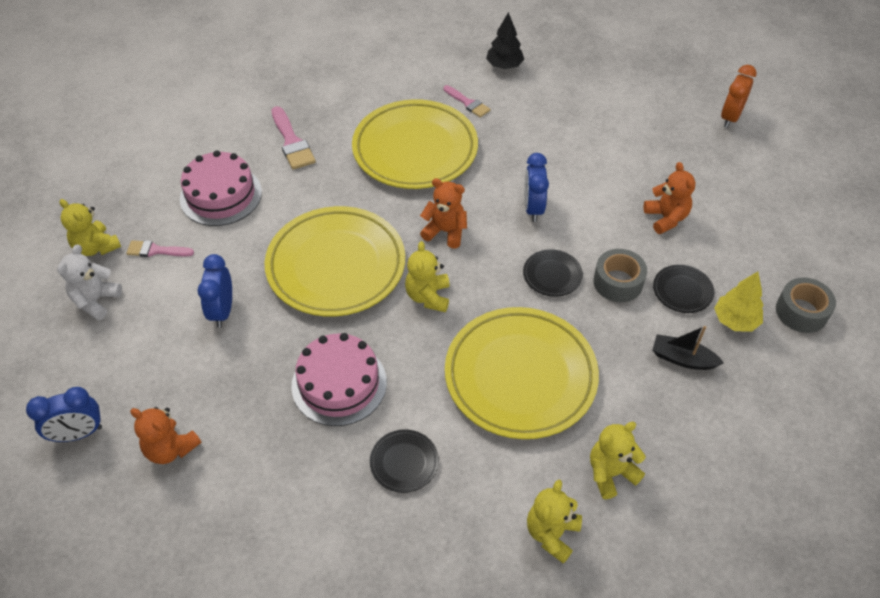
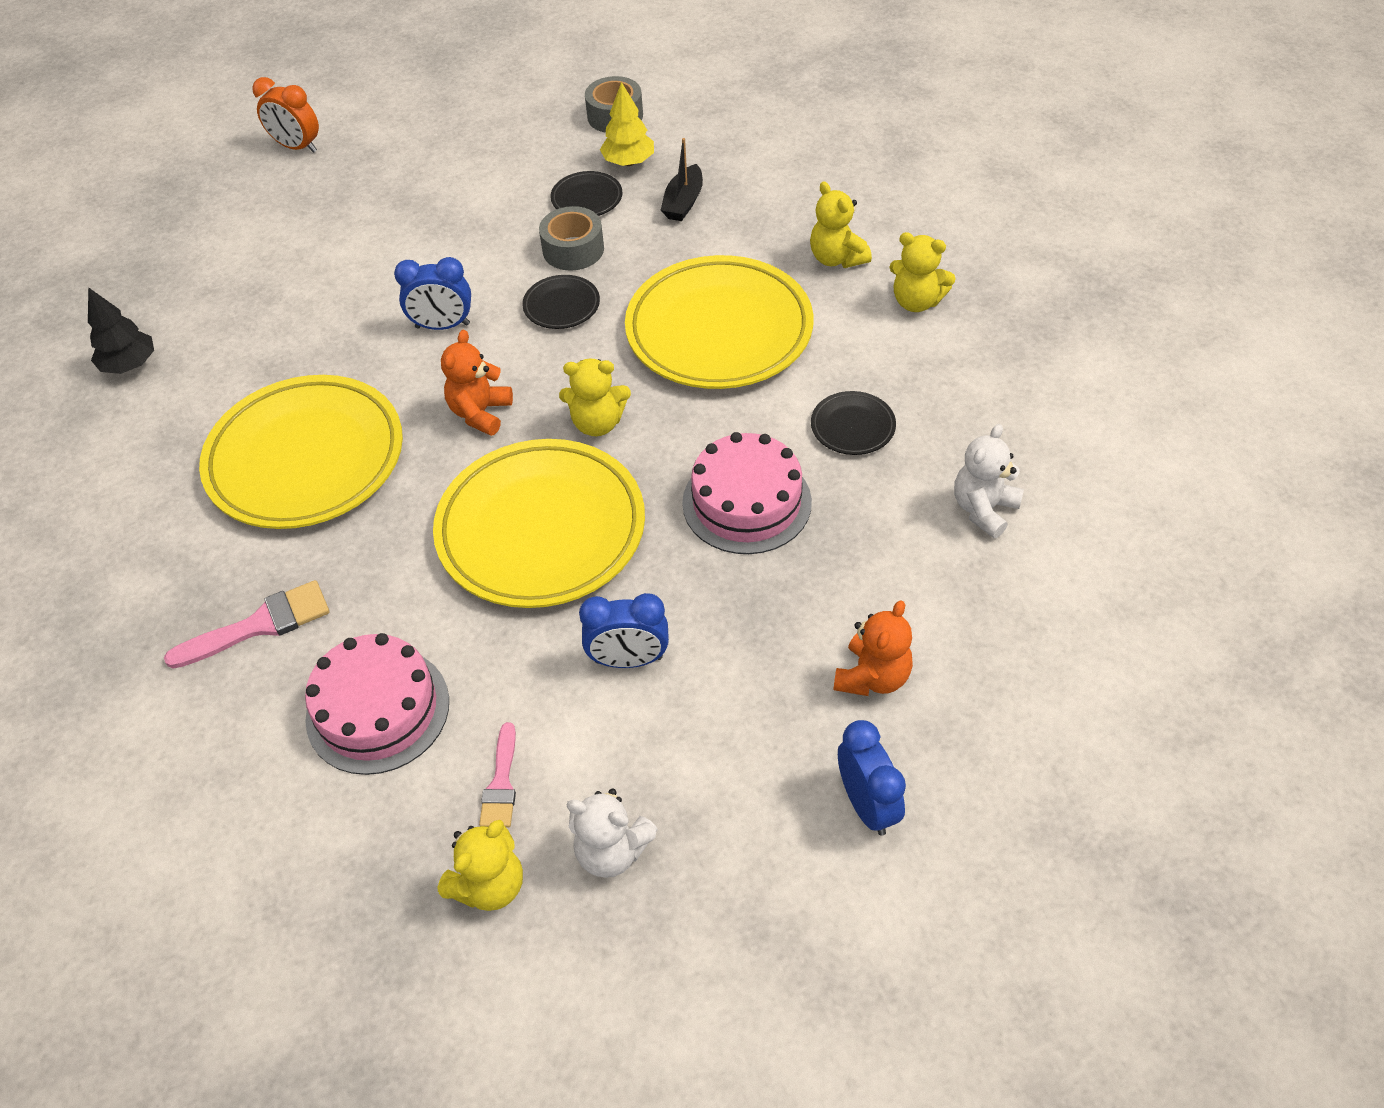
camera: 90 degrees left, 0 degrees up
pink brush [443,85,490,118] -> none
orange teddy bear [644,162,695,234] -> none
none -> white teddy bear [954,424,1024,538]

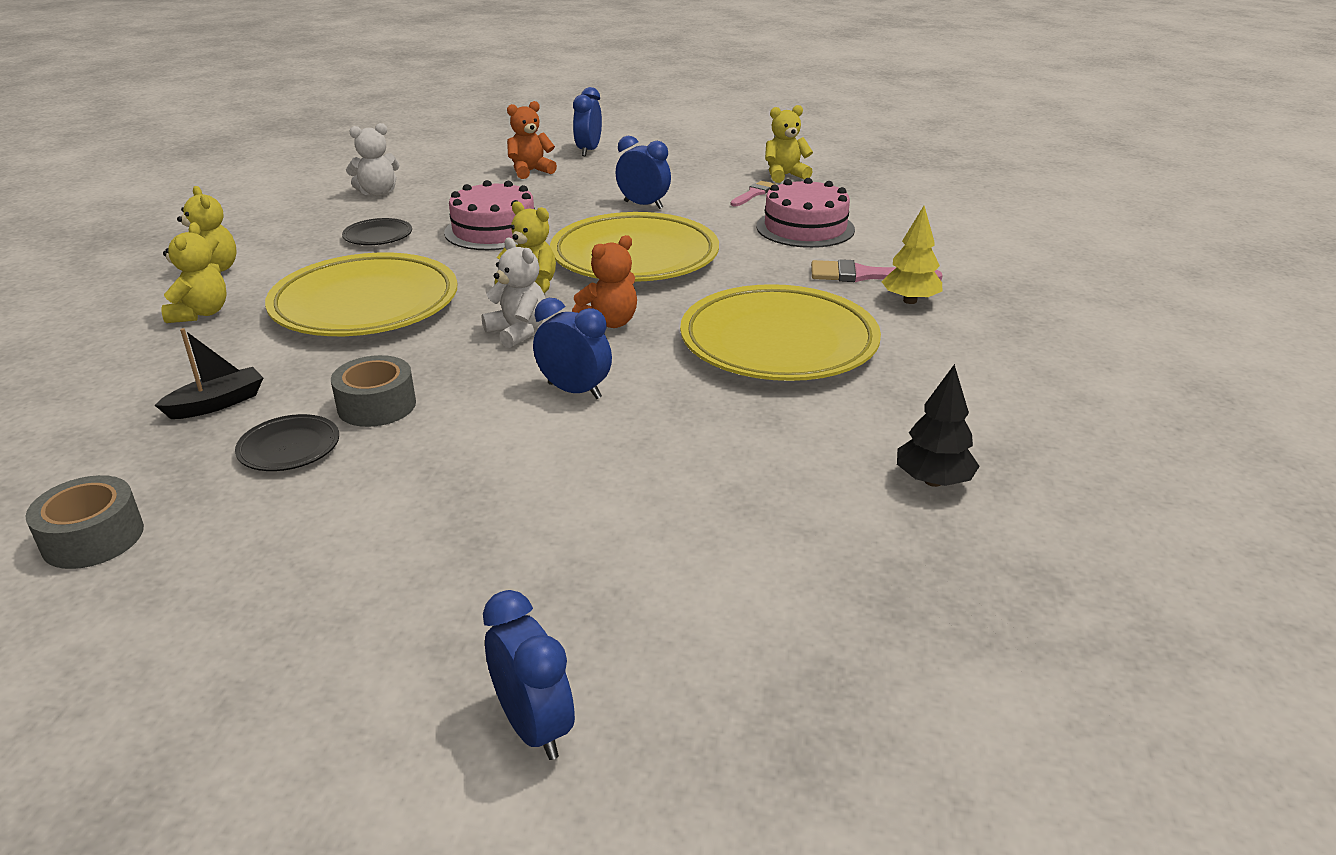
camera: 150 degrees left, 20 degrees down
orange clock [252,77,319,153] -> blue clock [483,590,575,760]
black plate [522,275,600,329] -> none
white teddy bear [567,788,658,878] -> white teddy bear moved to [482,238,545,348]
yellow tree [600,82,654,166] -> yellow tree moved to [881,206,943,304]

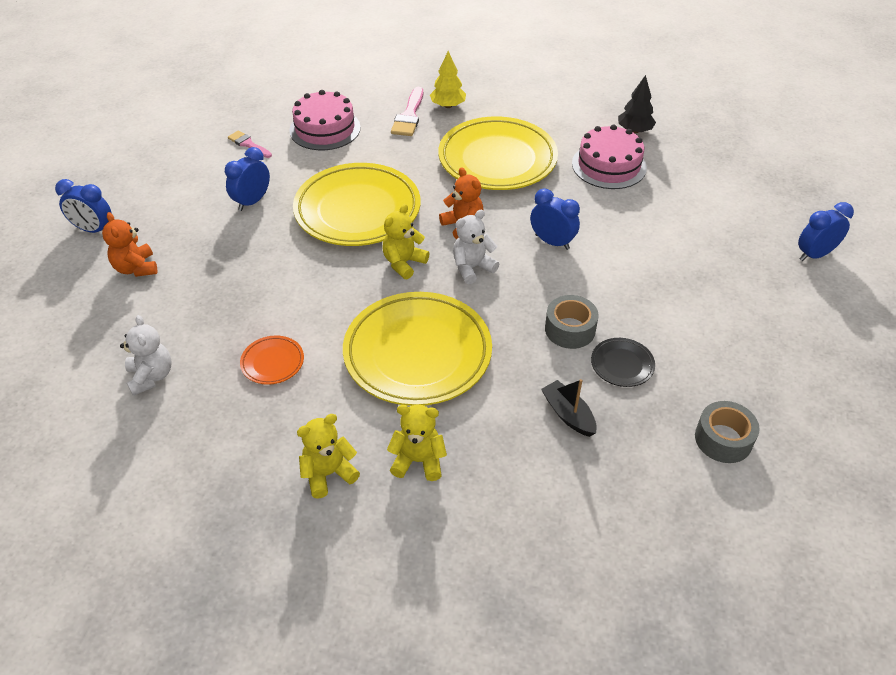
camera: 85 degrees left, 15 degrees up
black plate [342,218,412,245] -> orange plate [240,336,304,385]
pink cake [444,180,535,250] -> pink cake moved to [572,125,647,189]
blue clock [533,298,612,399] -> blue clock turned 90 degrees clockwise [530,189,580,250]
yellow teddy bear [765,105,813,183] -> none

